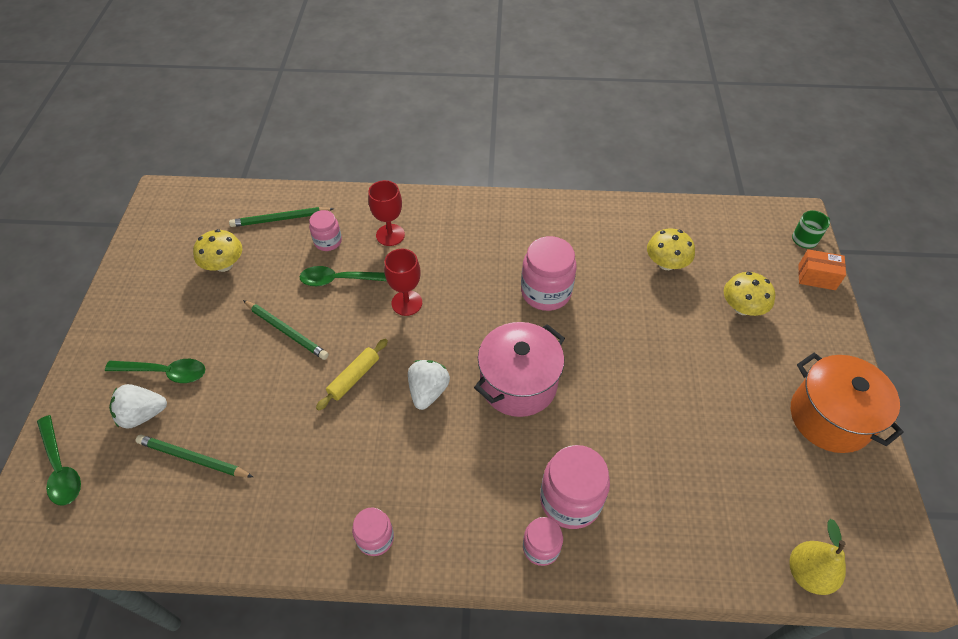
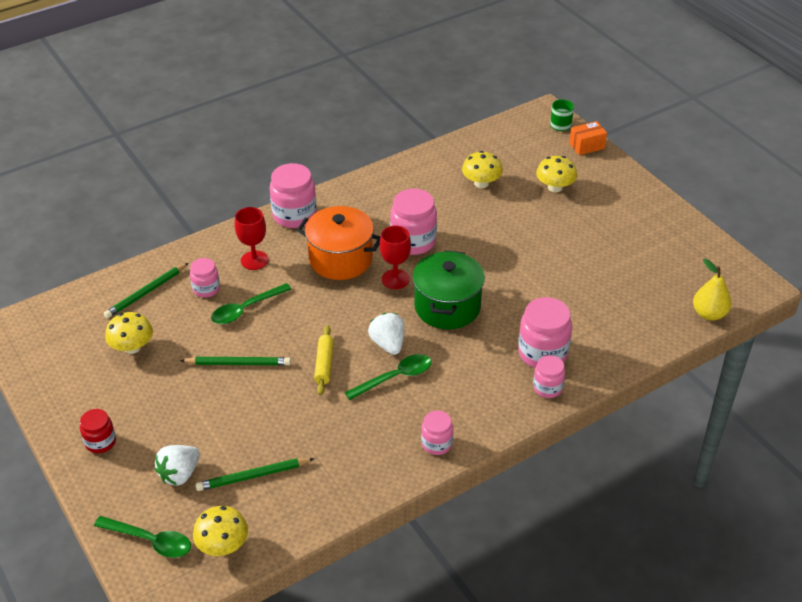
camera: 35 degrees left, 10 degrees down
green spoon [105,359,205,383] -> green spoon moved to [345,354,432,400]
red goblet [384,249,422,316] -> red goblet moved to [380,225,411,289]
pink pot [474,322,565,417] -> green pot [412,250,485,329]
orange pot [791,353,904,453] -> orange pot moved to [297,206,381,280]
none -> red jar [80,409,116,453]
none -> yellow mushroom [193,506,248,556]
none -> pink jar [270,163,317,228]

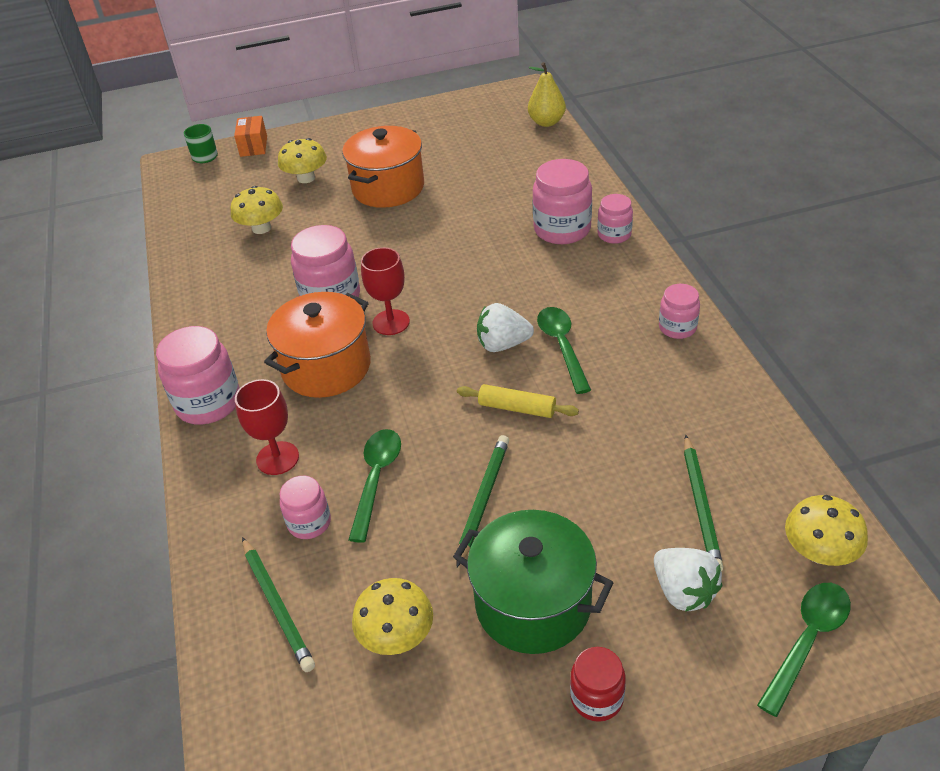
camera: 70 degrees left, 0 degrees up
green spoon [211,283,292,324] -> green spoon turned 150 degrees counterclockwise [348,429,401,543]
green pot [412,250,485,329] -> green pot moved to [453,510,614,654]
none -> orange pot [342,126,424,208]

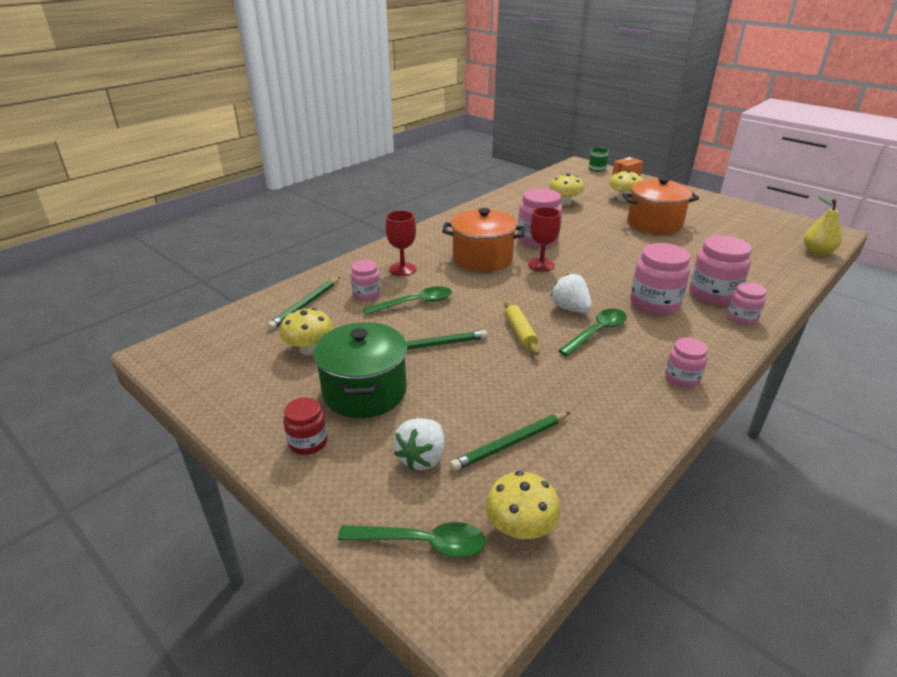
camera: 55 degrees right, 10 degrees down
pink jar [156,326,240,425] -> pink jar moved to [630,243,690,315]

